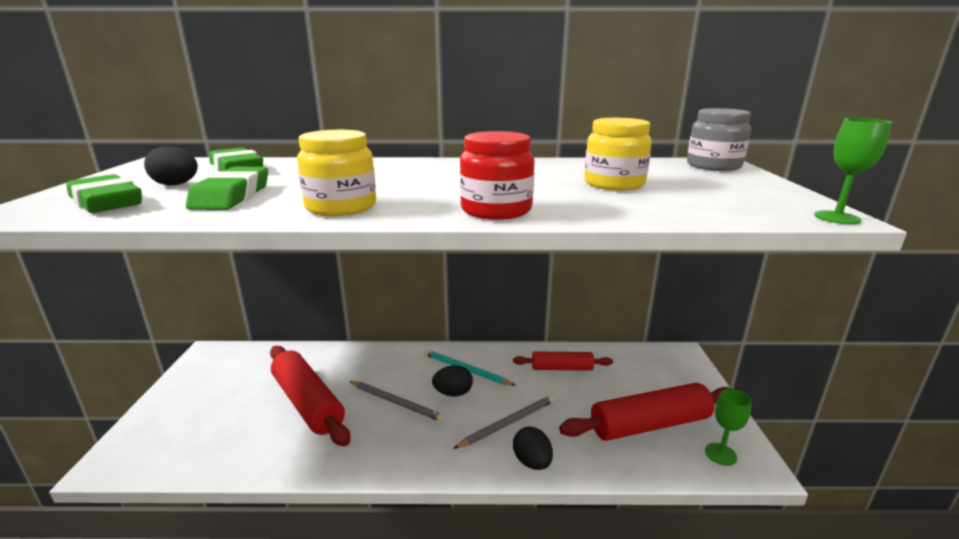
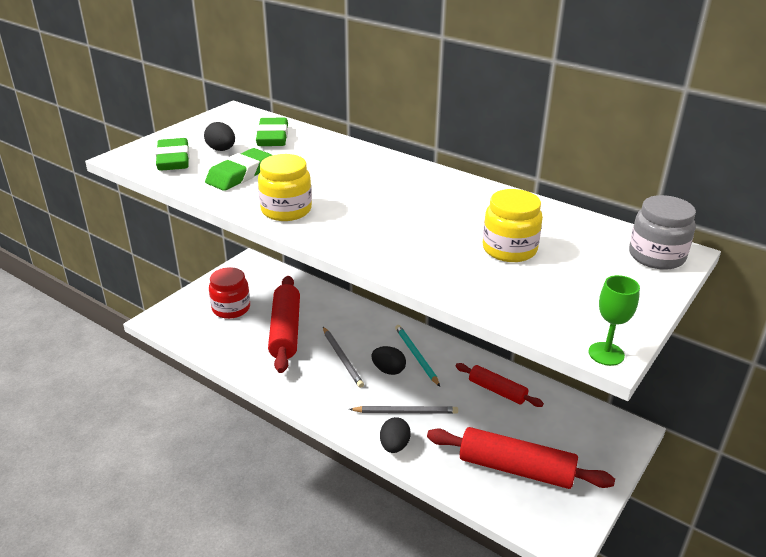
camera: 35 degrees right, 10 degrees up
red jar [460,131,535,220] -> red jar moved to [209,267,250,319]
green goblet [705,389,752,466] -> none

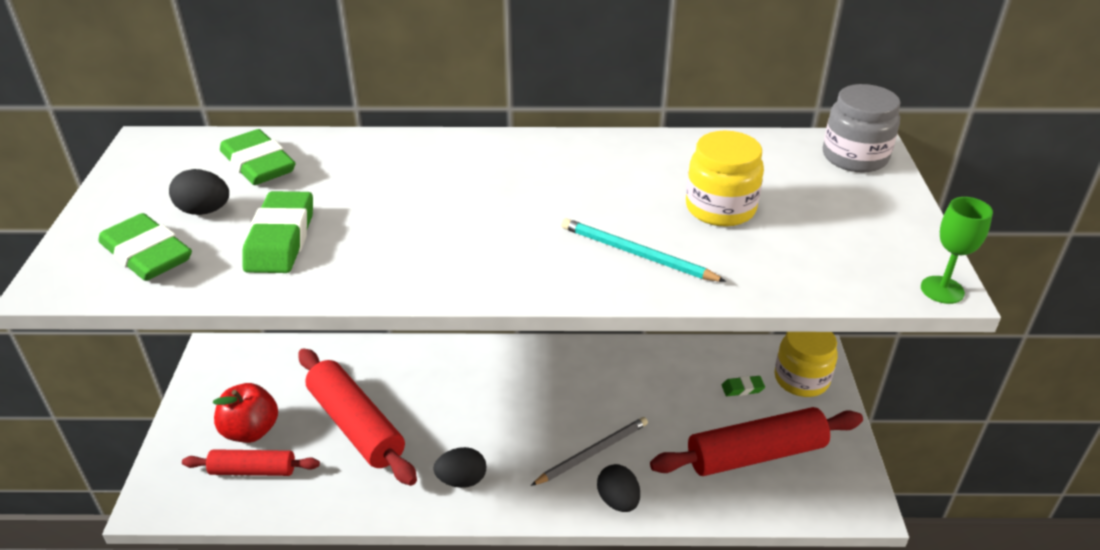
camera: 35 degrees left, 5 degrees up
red jar [209,267,250,319] -> red apple [213,383,278,443]
yellow jar [258,154,312,221] -> yellow jar moved to [775,332,838,397]
grey pencil [323,327,364,388] -> none
black egg [371,346,406,375] -> black egg moved to [433,447,486,488]
turquoise pencil [395,325,440,386] -> turquoise pencil moved to [561,218,726,282]
red rolling pin [456,363,544,407] -> red rolling pin moved to [182,449,320,476]
none -> green eraser [722,376,765,396]

